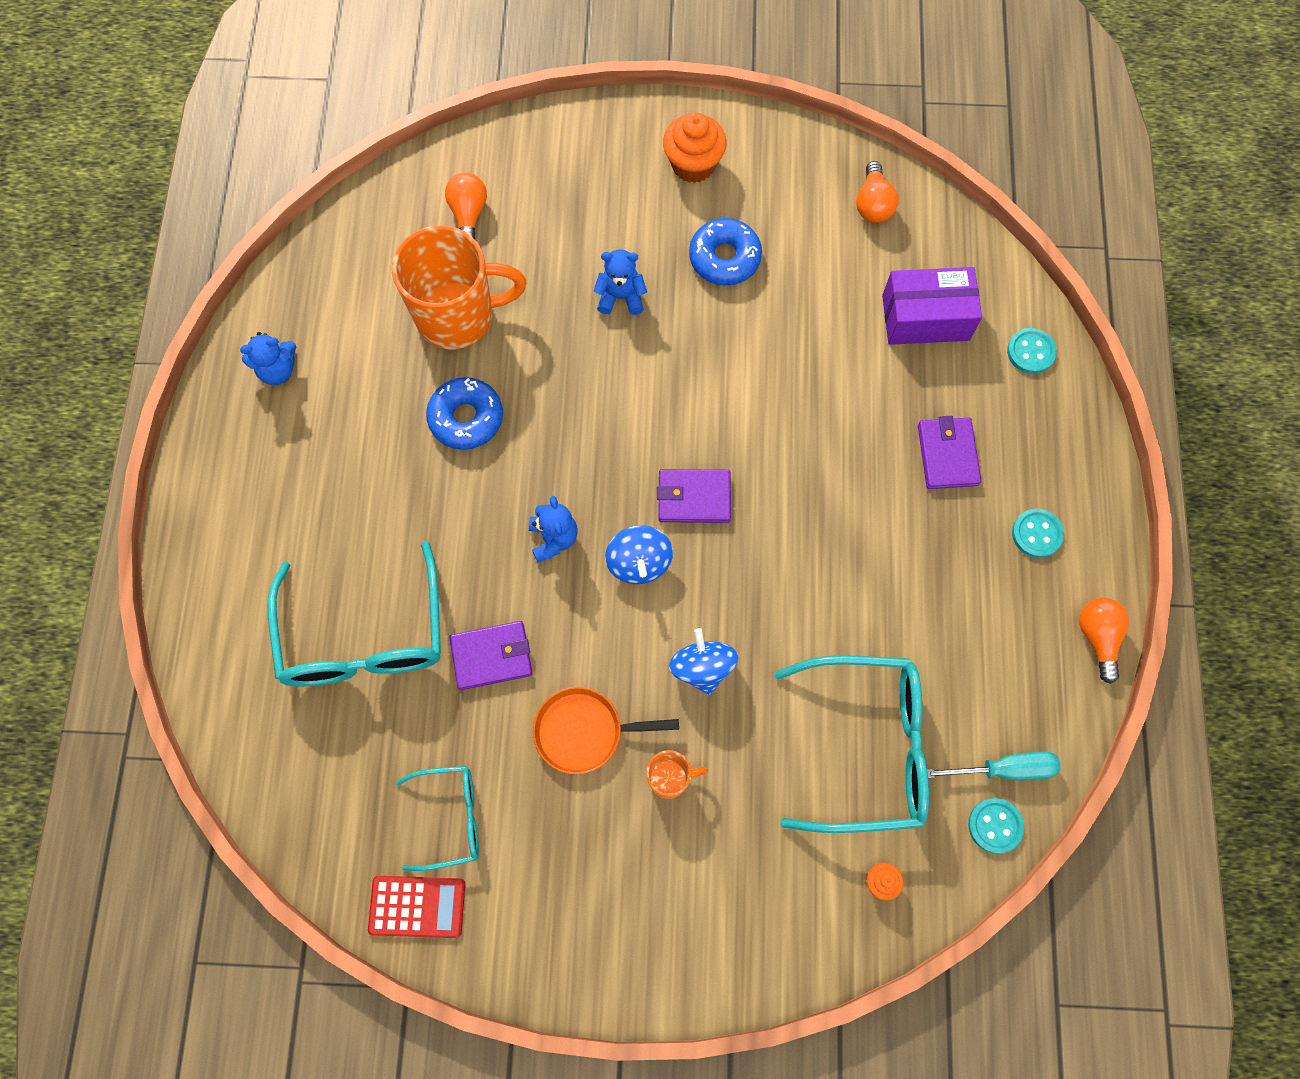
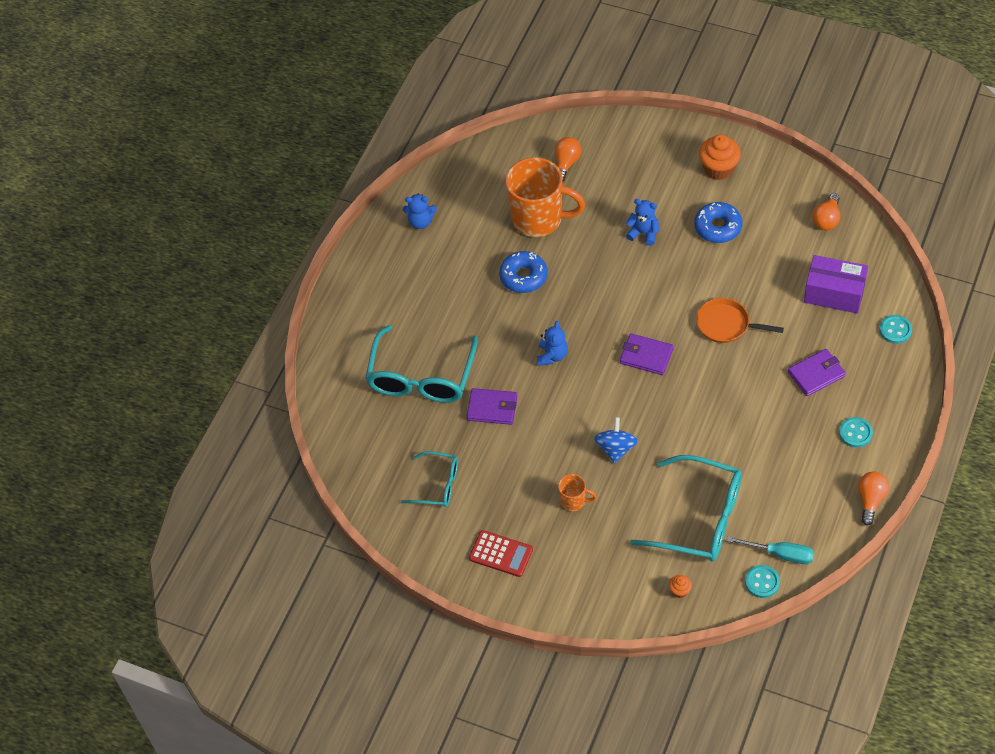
camera: 25 degrees right, 15 degrees down
red calculator [368,876,465,938] -> red calculator moved to [469,530,533,577]
orange pan [533,687,679,774] -> orange pan moved to [696,298,784,343]
blue spinning top [605,525,673,584] -> none
purple wallet [918,416,981,489] -> purple wallet turned 45 degrees clockwise [788,349,846,396]

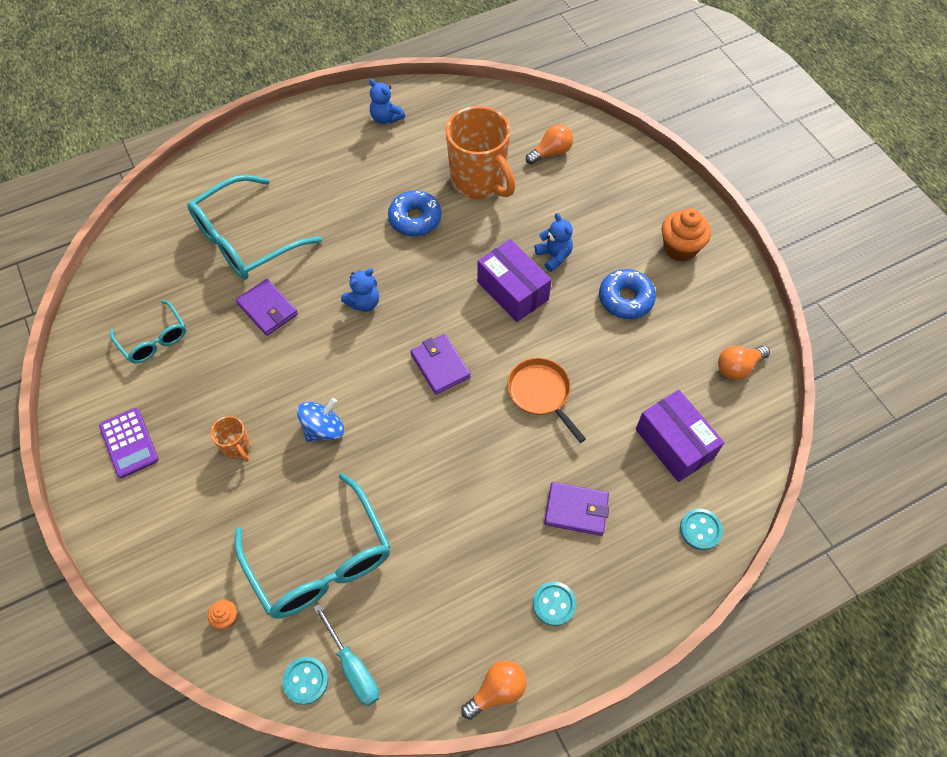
camera: 35 degrees right, 5 degrees up
red calculator [469,530,533,577] -> purple calculator [99,408,159,478]
none -> purple box [477,239,552,322]

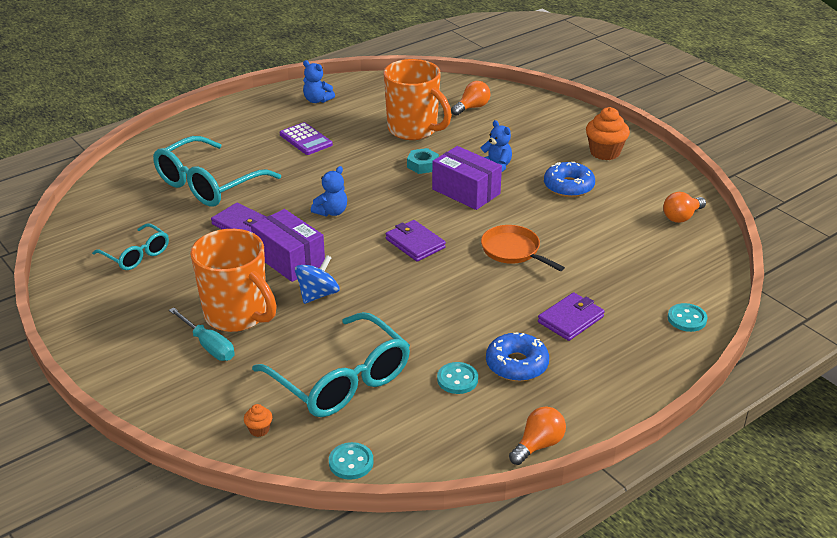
camera: 10 degrees left, 25 degrees down
purple calculator [99,408,159,478] -> purple calculator moved to [280,122,333,155]
orange mug [210,416,251,462] -> orange mug [190,229,277,332], size x2.23
turquoise screwdriver [313,604,379,706] -> turquoise screwdriver moved to [169,307,235,361]
blue donut [388,191,442,236] -> blue donut moved to [486,332,549,381]
turquoise button [533,581,576,626] -> turquoise button moved to [437,362,478,394]
purple wallet [544,482,609,536] -> purple wallet turned 45 degrees counterclockwise [538,292,605,341]
purple box [636,390,724,482] -> purple box moved to [251,209,325,282]
none -> turquoise nut [407,148,439,174]

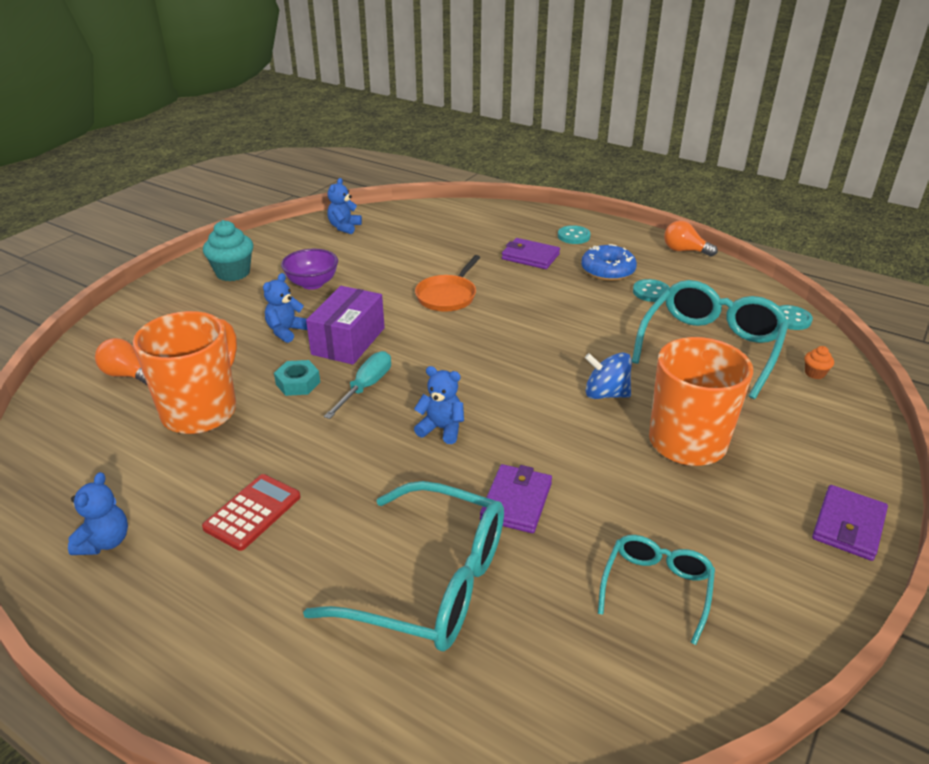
camera: 110 degrees left, 0 degrees up
turquoise screwdriver [169,307,235,361] -> turquoise screwdriver moved to [324,351,391,419]
purple box [251,209,325,282] -> none
purple calculator [280,122,333,155] -> red calculator [202,474,301,551]
purple wallet [386,220,446,261] -> purple wallet moved to [812,485,888,561]
blue donut [544,162,595,197] -> purple bowl [281,249,338,290]
orange cupcake [586,107,630,160] -> turquoise cupcake [203,220,253,281]
orange light bulb [663,192,706,223] -> blue teddy bear [328,178,362,234]
turquoise button [668,303,707,332] -> turquoise button moved to [558,225,591,244]

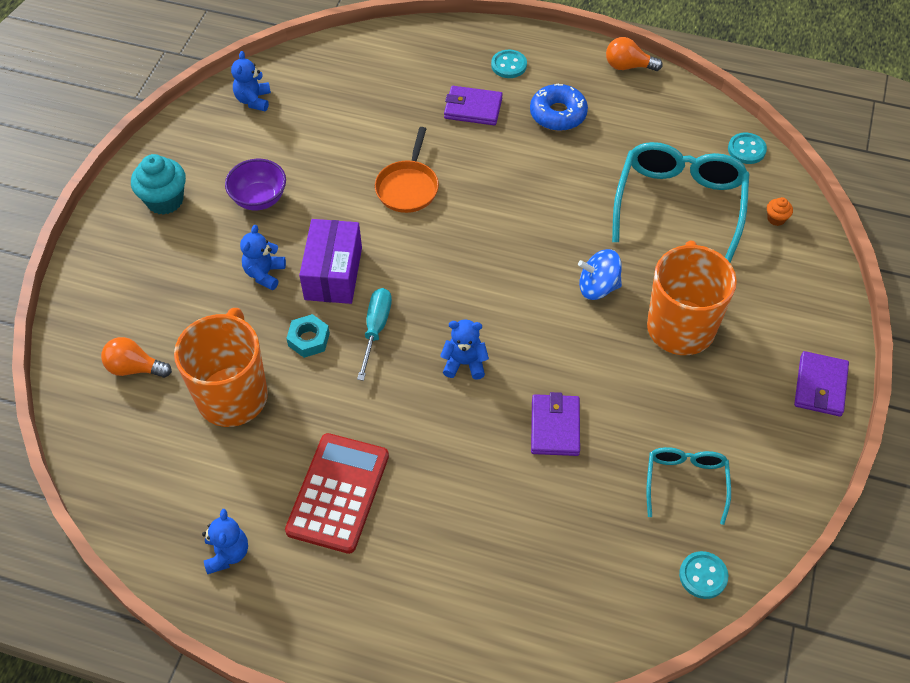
camera: 15 degrees left, 20 degrees up
red calculator [202,474,301,551] -> red calculator [285,433,389,554], size x1.51
turquoise glasses [303,481,504,651] -> none
turquoise button [633,279,670,302] -> turquoise button moved to [679,551,728,599]

